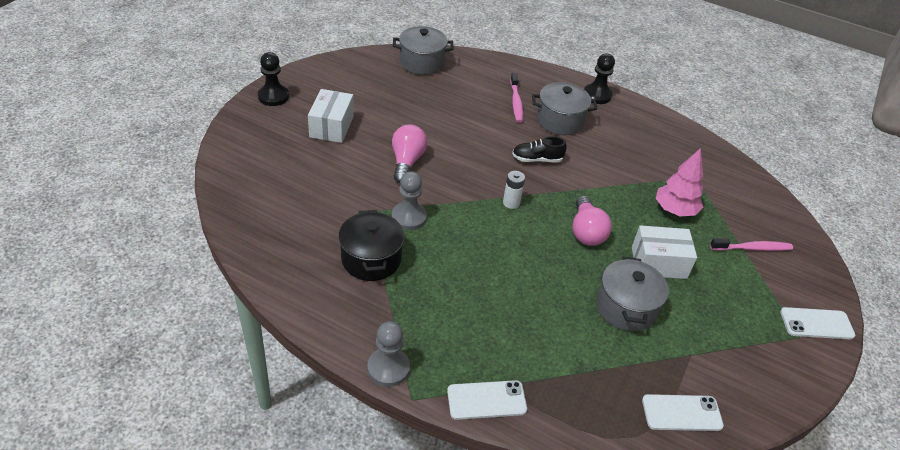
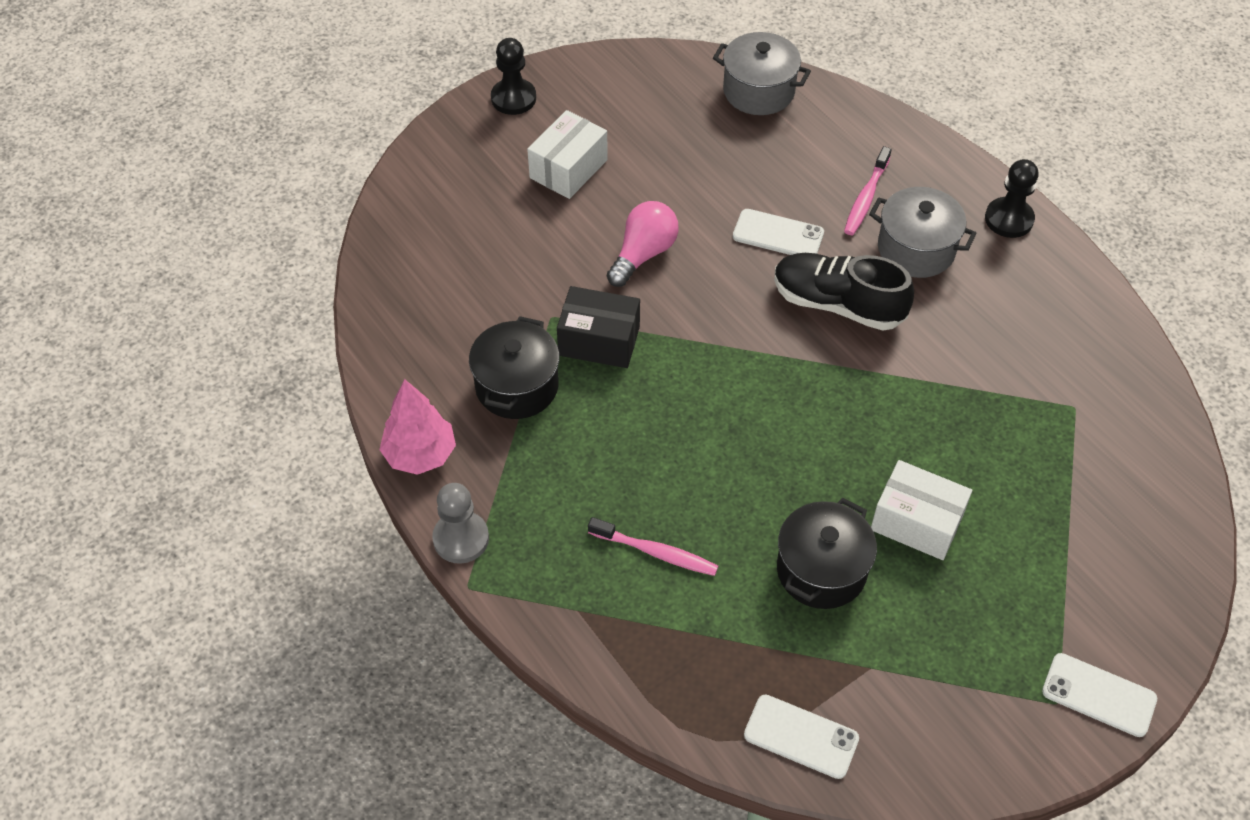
camera: 30 degrees right, 10 degrees up
grey pawn [392,171,427,230] -> black box [557,286,640,368]
white phone [447,380,527,420] -> white phone moved to [733,209,824,255]
white battery [503,171,525,209] -> none
black shoe [512,136,567,162] -> black shoe [774,253,914,330], size x1.71
pink light bulb [572,196,612,246] -> none
grey pot [596,257,669,332] -> black pot [777,497,877,609]
pink tree [656,148,703,217] -> pink tree moved to [379,379,456,475]
pink toothbrush [710,238,793,251] -> pink toothbrush moved to [588,517,718,576]

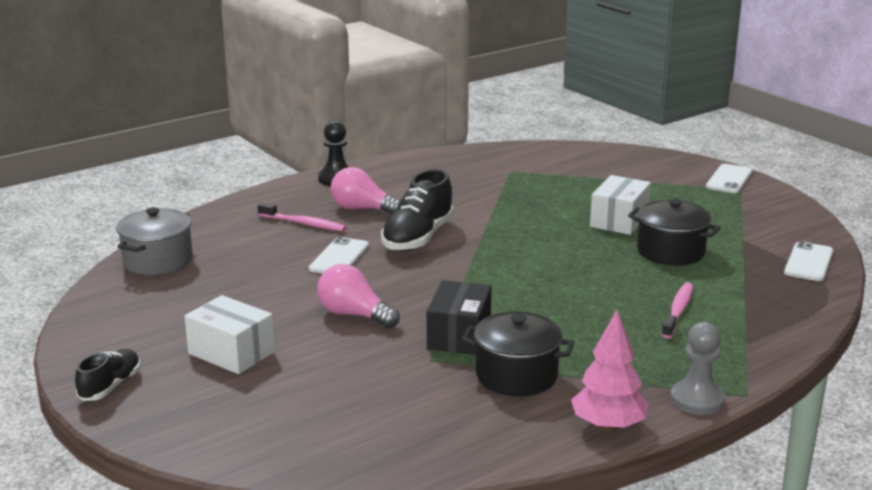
camera: 90 degrees left, 30 degrees down
black pawn [491,38,536,115] -> black shoe [75,349,141,401]
grey pot [869,187,977,278] -> pink light bulb [331,167,401,214]

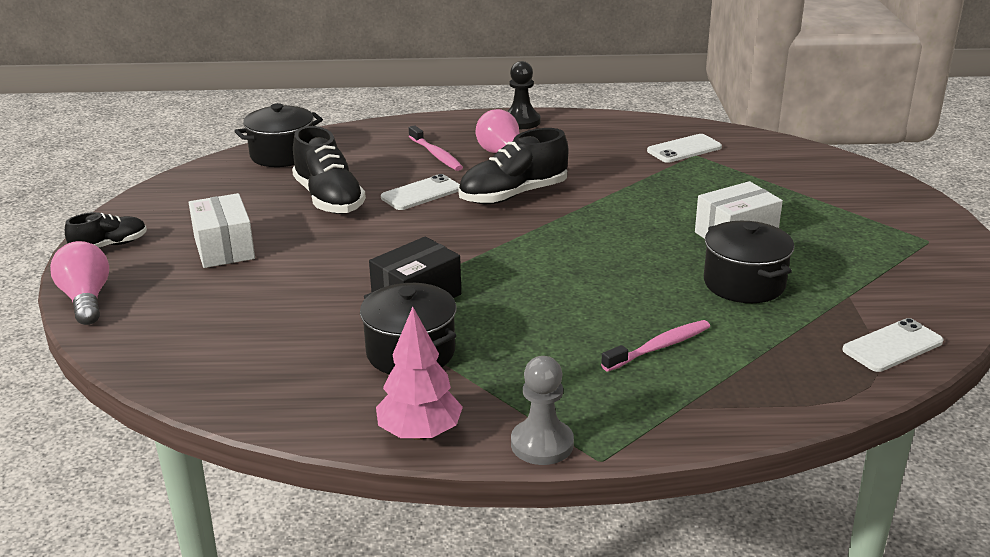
camera: 35 degrees right, 5 degrees up
grey pot [116,207,193,275] -> black pot [234,103,323,167]
pink light bulb [317,264,400,328] -> pink light bulb moved to [50,241,109,325]
white phone [706,164,752,193] -> white phone moved to [647,134,722,163]
none -> black shoe [292,126,366,214]

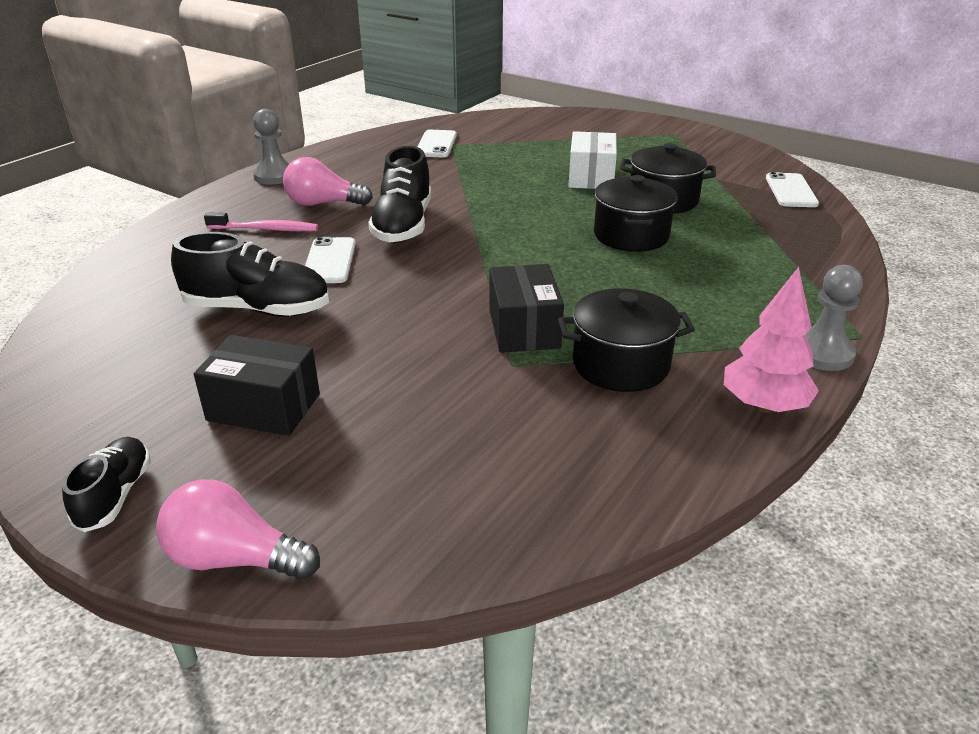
camera: 55 degrees left, 5 degrees up
white box [188,193,255,268] -> black box [194,335,320,436]
black pot [234,103,323,167] -> black pot moved to [594,175,678,252]
black pawn [507,61,541,129] -> grey pawn [253,109,289,185]
pink toothbrush [601,320,710,372] -> none

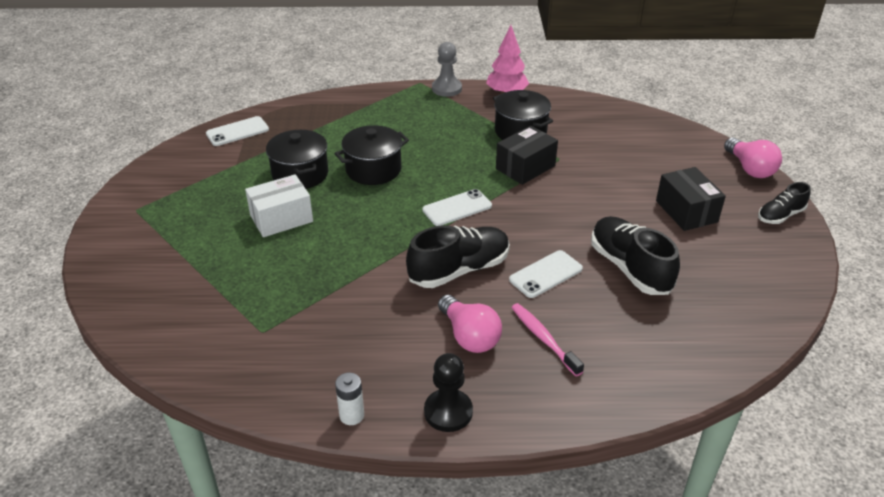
camera: 125 degrees left, 5 degrees up
grey pawn [253,109,289,185] -> black pawn [424,353,473,432]
white phone [417,130,457,157] -> white phone moved to [423,189,492,226]
none -> white battery [335,373,364,425]

